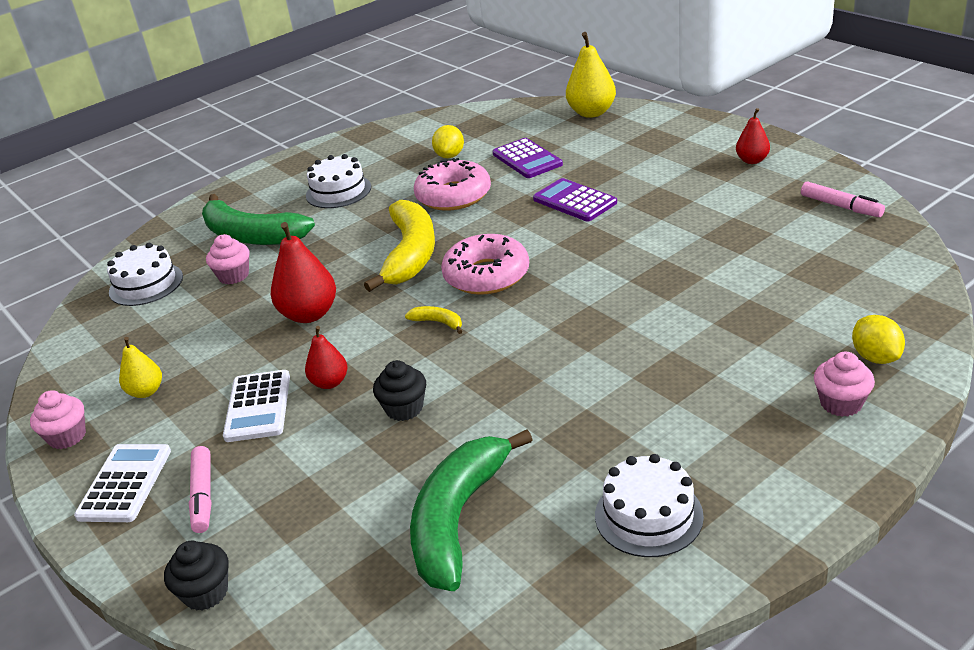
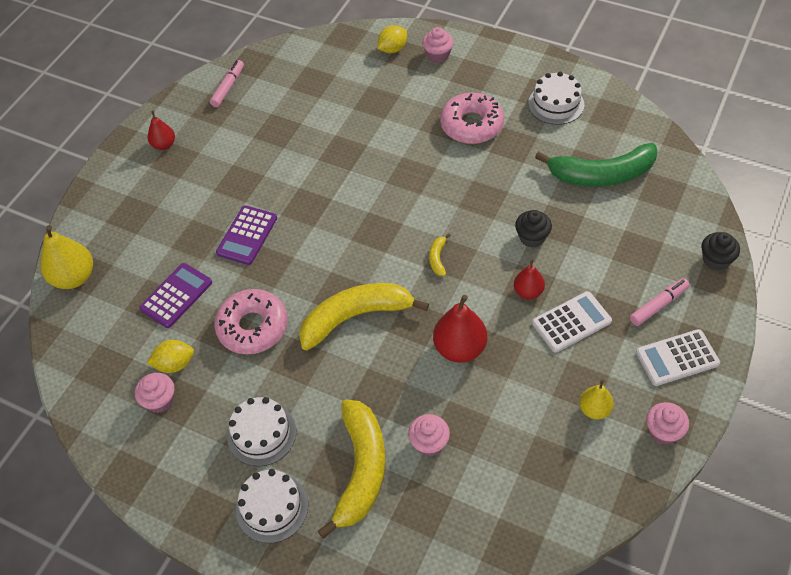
camera: 115 degrees left, 20 degrees up
white cake [107,243,183,306] -> white cake moved to [236,469,308,543]
green banana [202,194,315,245] -> yellow banana [318,400,385,539]
pink donut [441,234,529,295] -> pink donut moved to [440,92,504,144]
none -> pink cupcake [135,373,174,413]

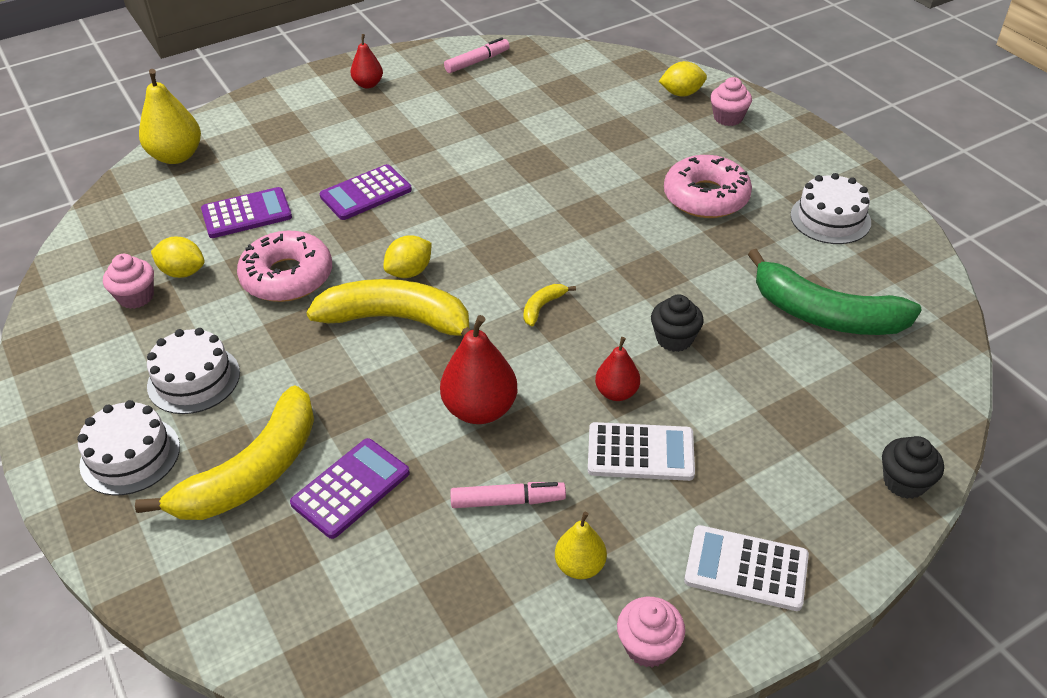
camera: 30 degrees right, 10 degrees down
pink cupcake [408,414,450,456] -> purple calculator [290,438,410,539]
pink marker [630,278,690,326] -> pink marker moved to [450,482,566,508]
none -> yellow lemon [383,235,432,278]

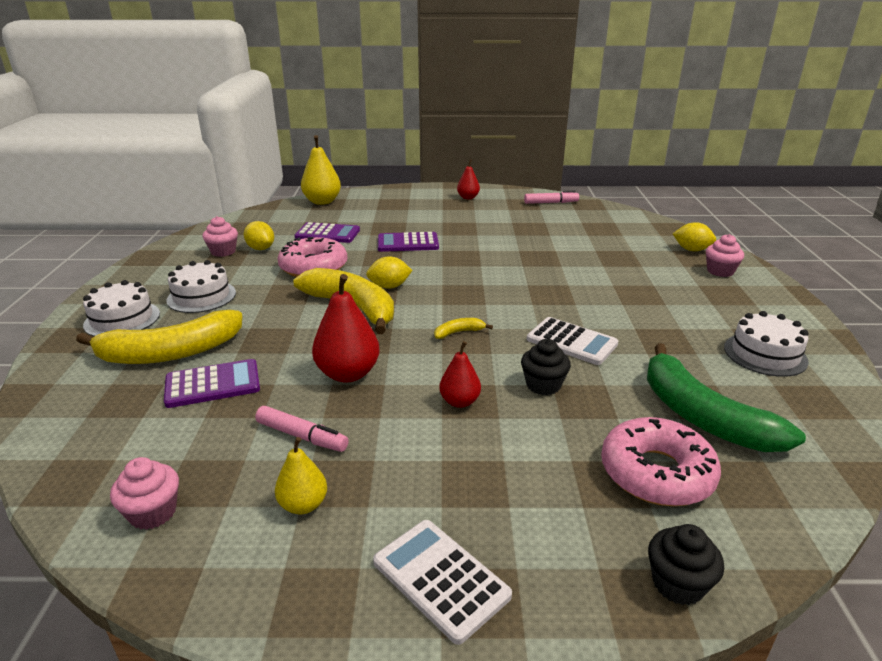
camera: 30 degrees right, 15 degrees down
white calculator [588,422,695,481] -> white calculator moved to [527,317,618,365]
pink cupcake [617,597,685,668] -> pink cupcake moved to [110,457,179,530]
pink donut [664,155,752,218] -> pink donut moved to [601,417,721,506]

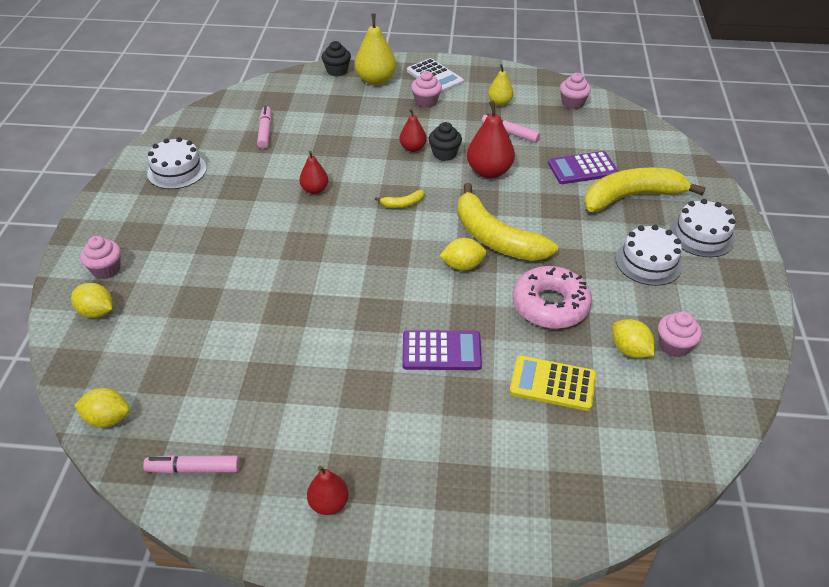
camera: 175 degrees left, 15 degrees up
purple calculator [294,222,360,243] -> yellow calculator [509,355,596,411]
yellow pear [301,135,341,205] -> yellow pear moved to [355,14,396,85]
black cupcake [521,339,571,395] -> black cupcake moved to [429,122,462,161]
white calculator [527,317,618,365] -> red pear [299,151,328,194]
pink donut [601,417,721,506] -> none
green banana [647,343,806,452] -> pink marker [257,106,272,149]
none -> yellow lemon [74,388,130,428]
none -> pink cupcake [411,71,442,108]

